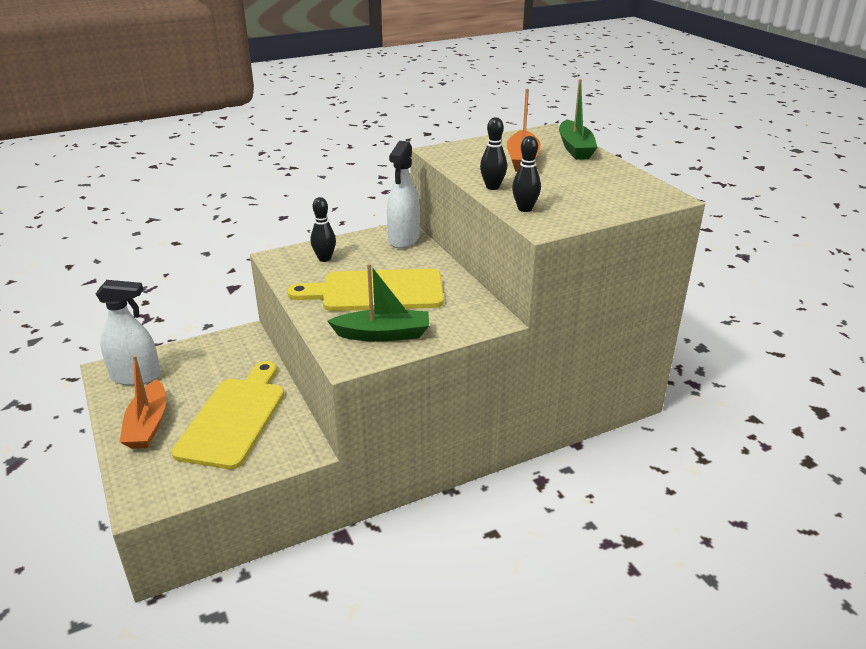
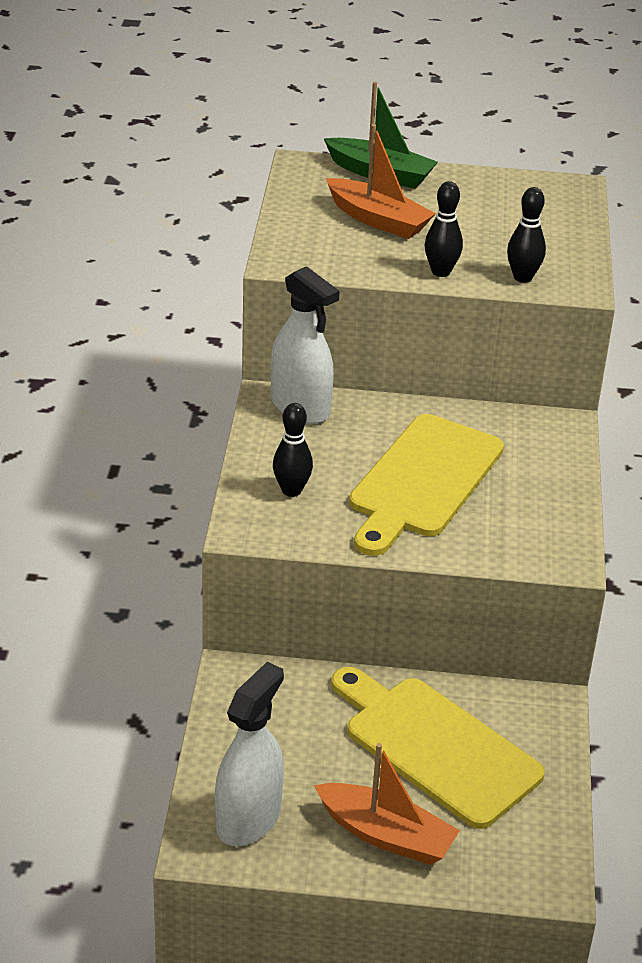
camera: 60 degrees left, 5 degrees up
green boat [327,264,429,342] -> none

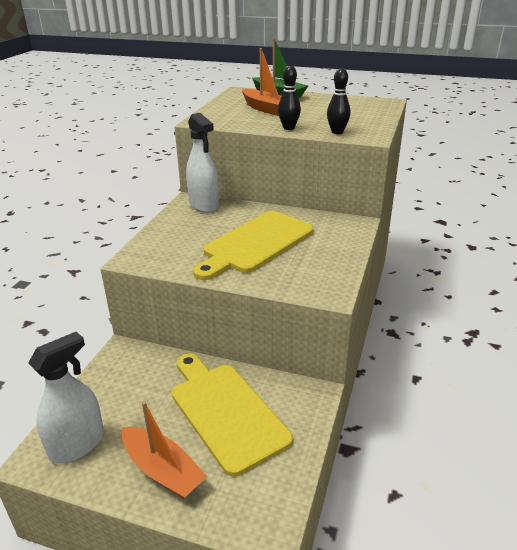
camera: 15 degrees right, 5 degrees down
black bowling pin [273,403,313,497] -> none

